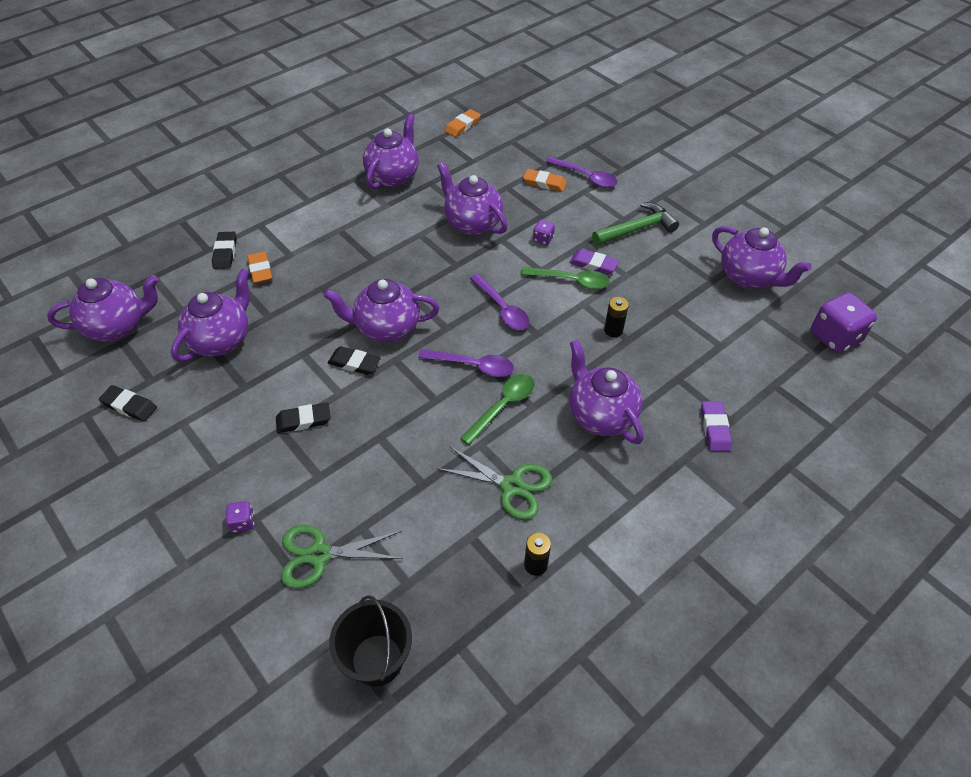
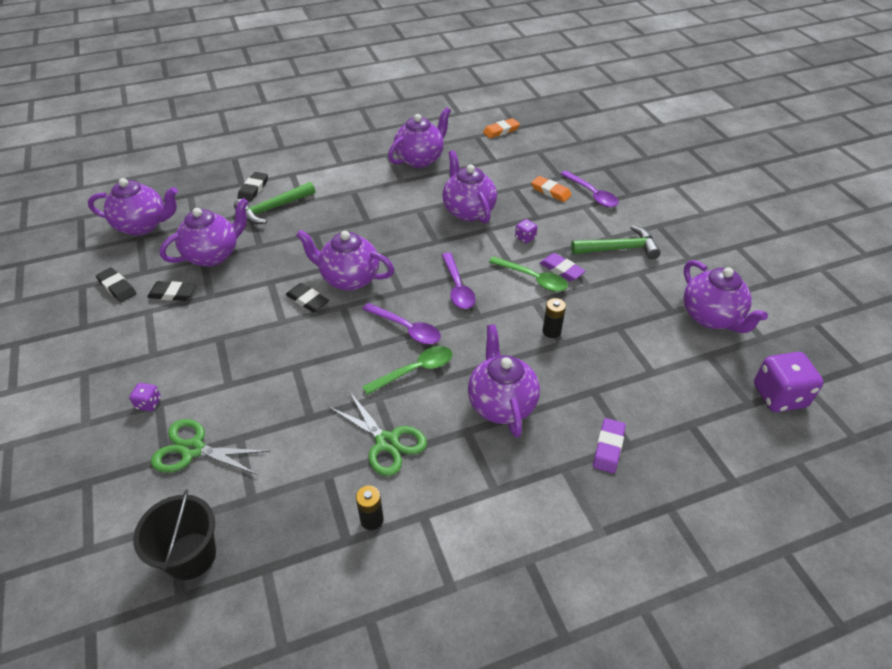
camera: 20 degrees right, 5 degrees down
orange eraser [247,251,273,284] -> green hammer [234,182,315,224]
black eraser [276,403,331,433] -> black eraser moved to [147,281,196,301]

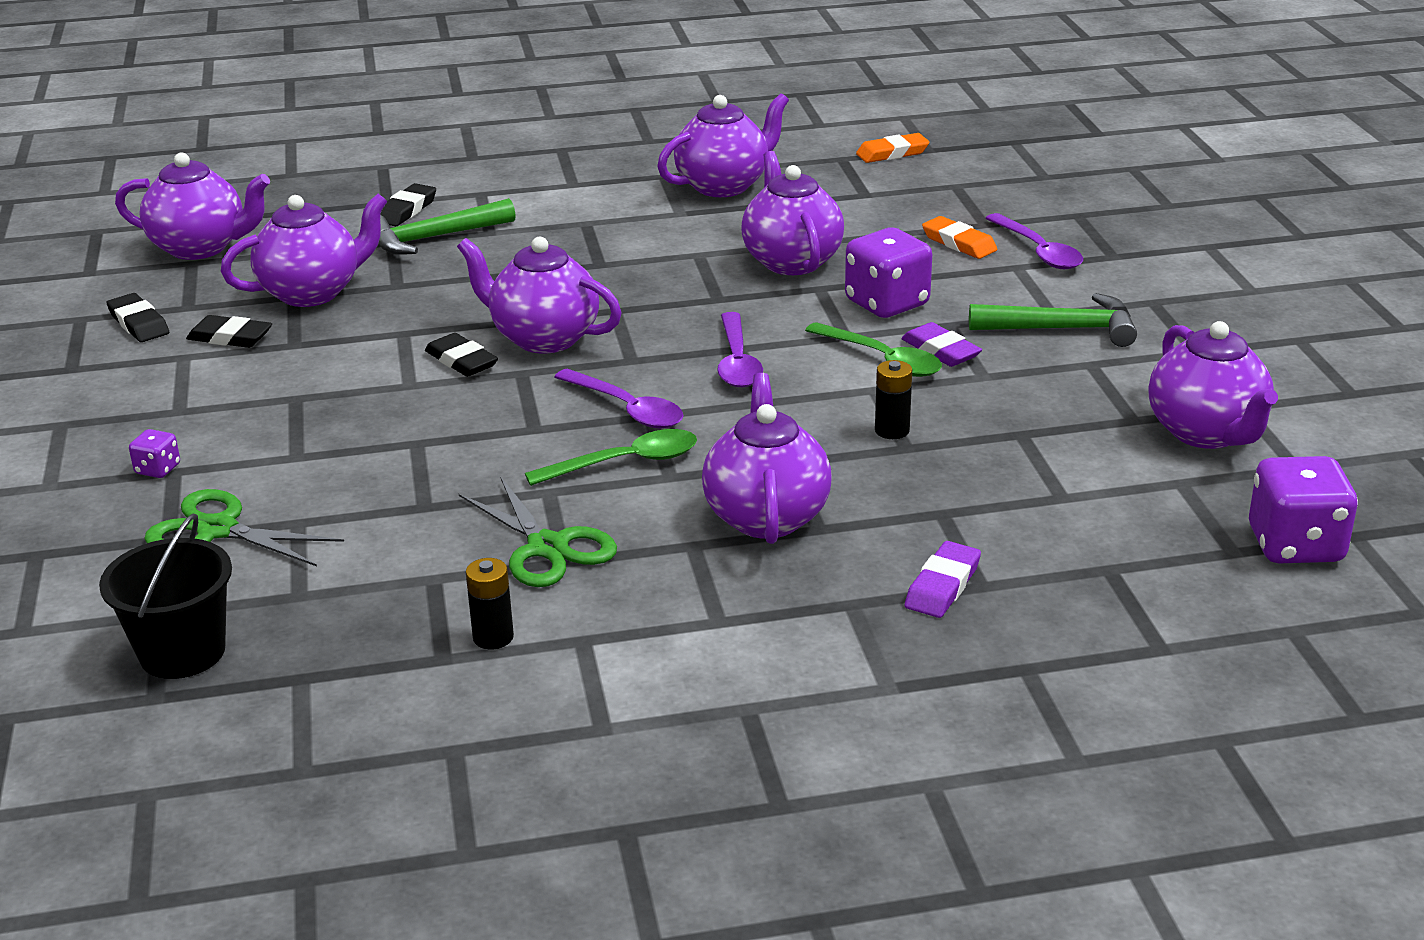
camera: 10 degrees right, 15 degrees down
purple dice [515,219,537,243] -> purple dice [845,228,932,318], size x2.10

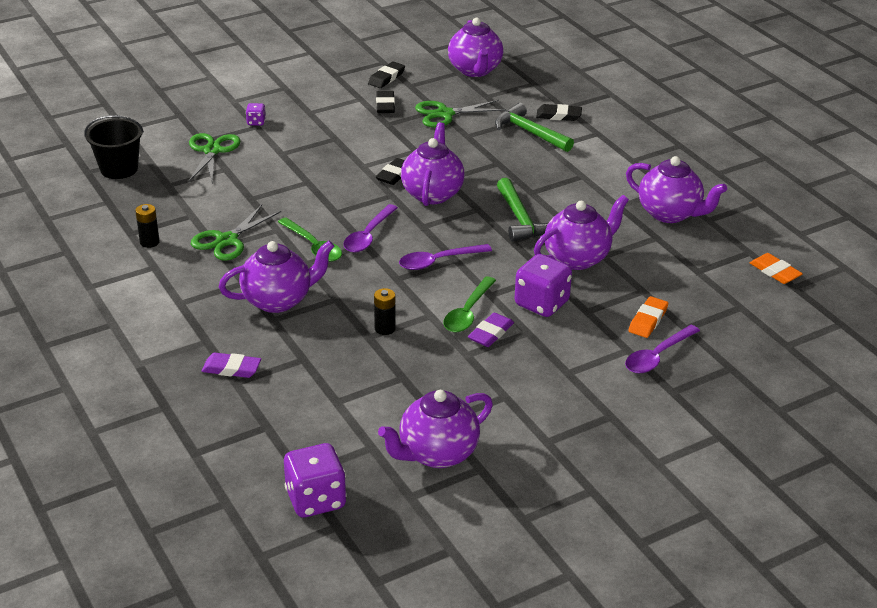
camera: 70 degrees right, 5 degrees up
purple teapot [221,194,388,307] -> green scissors [415,100,506,127]
green hammer [969,293,1137,347] -> green hammer moved to [497,178,550,242]

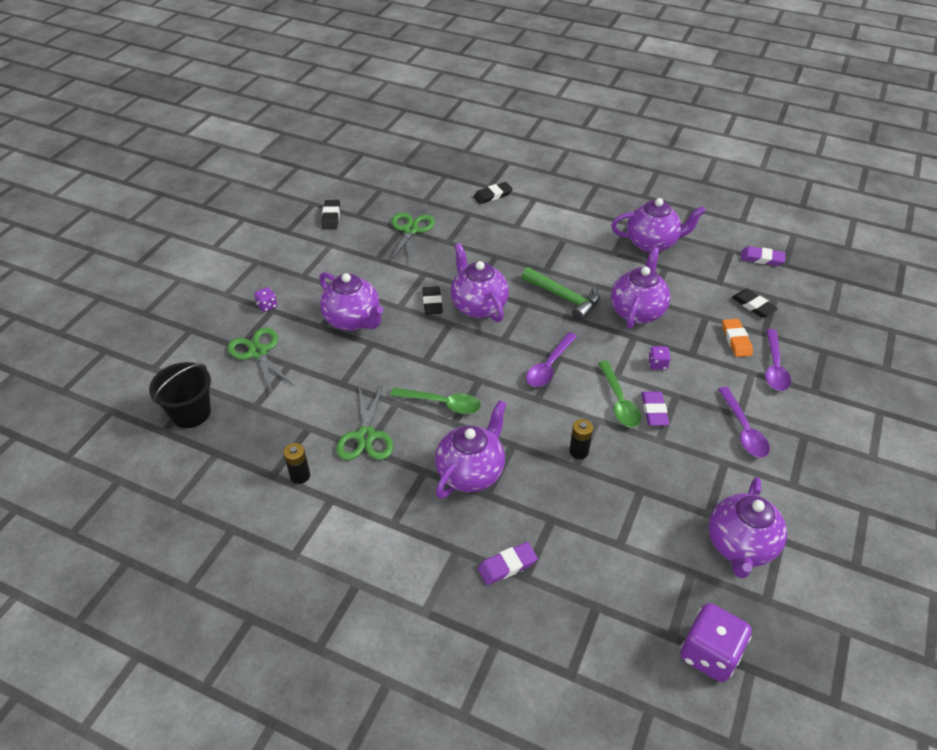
camera: 35 degrees left, 10 degrees up
purple spoon [343,204,398,253] -> purple spoon moved to [718,387,770,458]
black eraser [376,91,395,113] -> black eraser moved to [732,289,778,318]
green scissors [415,100,506,127] -> green scissors turned 150 degrees clockwise [389,213,435,263]
purple teapot [448,18,503,77] -> purple teapot moved to [319,272,383,331]
green hammer [495,103,574,152] -> none
purple dice [515,254,572,317] -> purple dice [648,346,671,370], size x0.48
orange eraser [750,253,803,284] -> purple eraser [741,246,785,266]

